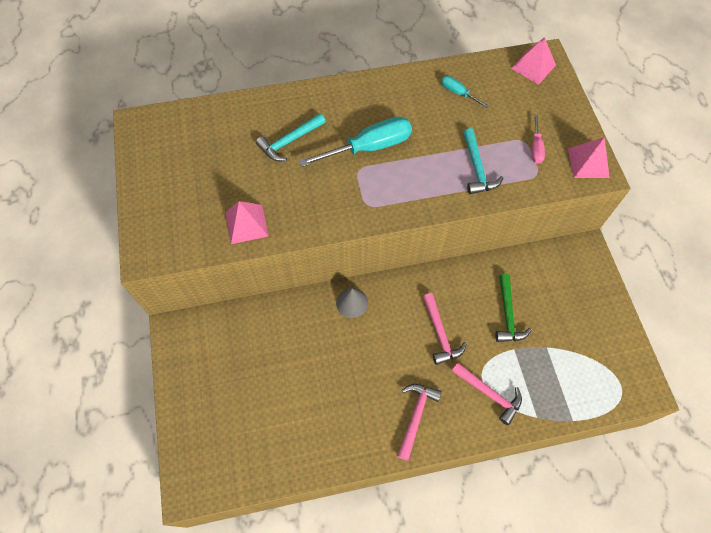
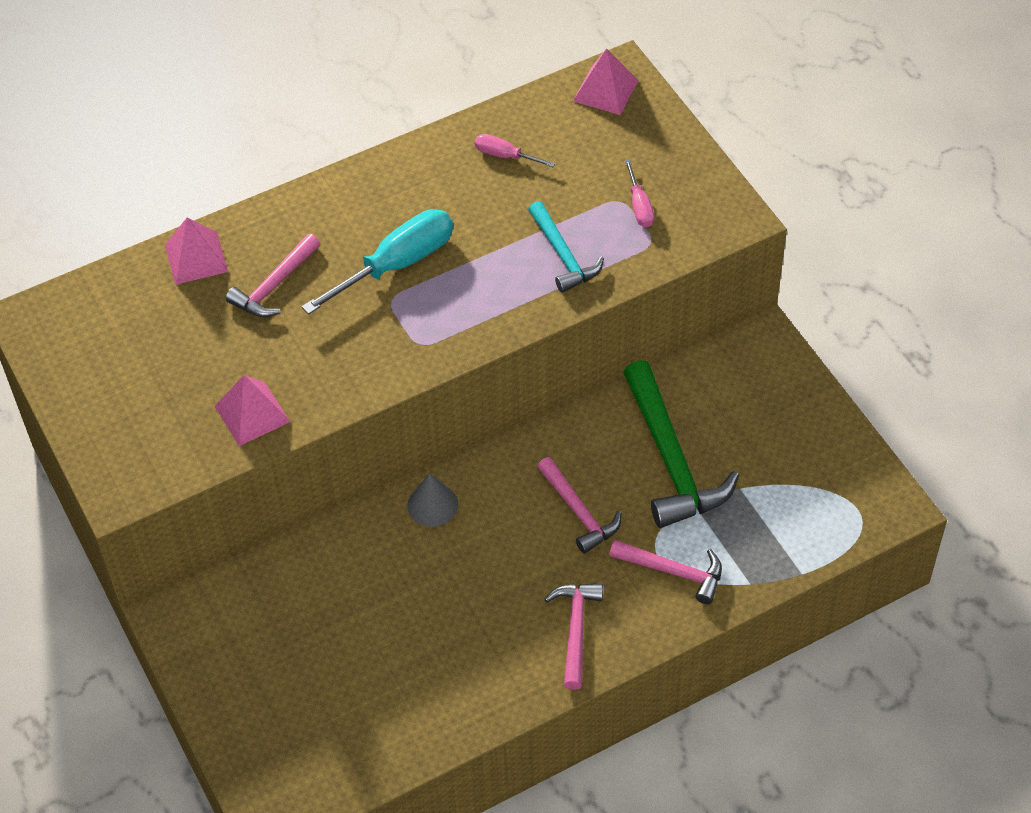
camera: 15 degrees left, 10 degrees down
turquoise hammer [256,113,326,161] -> pink hammer [226,234,320,317]
turquoise screwdriver [441,76,489,108] -> pink screwdriver [475,134,555,167]
green hammer [495,274,532,342] -> green hammer [623,360,739,528], size x1.70
pink pyramid [568,137,610,178] -> pink pyramid moved to [165,218,228,285]

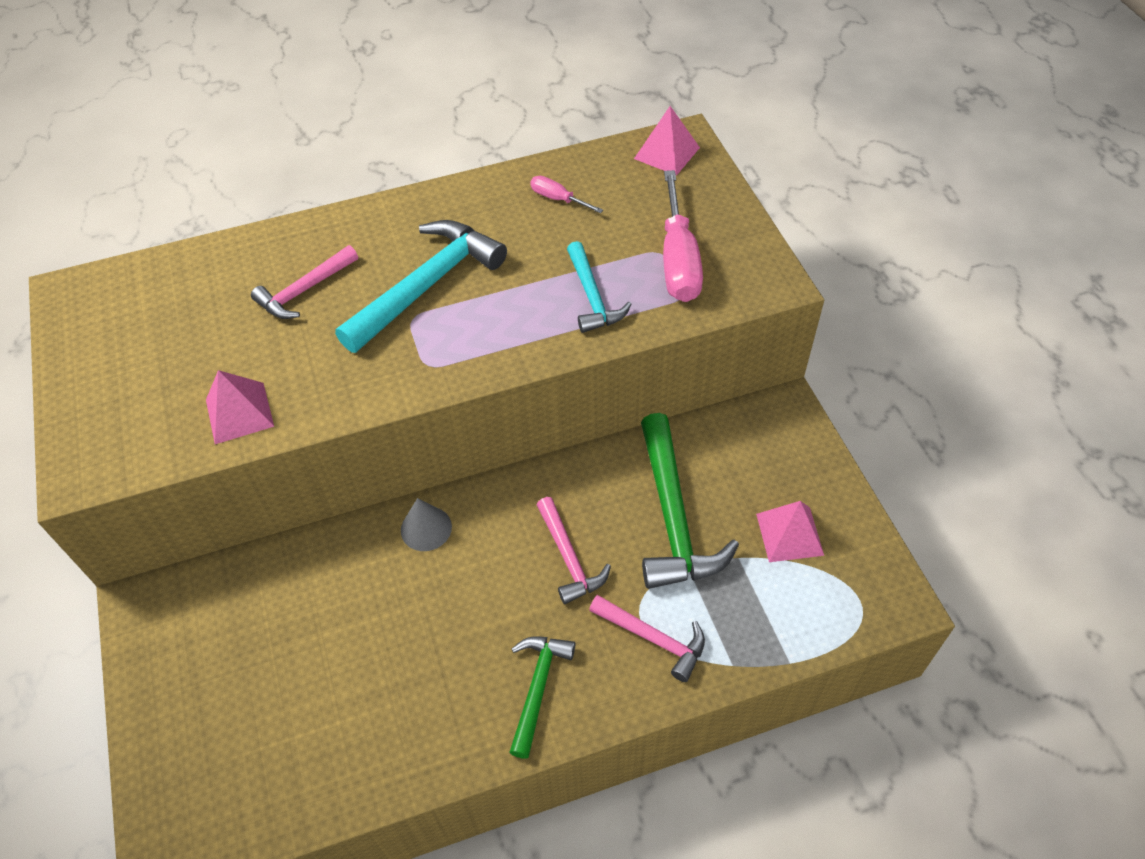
camera: 10 degrees right, 0 degrees up
pink pyramid [165,218,228,285] -> pink pyramid moved to [756,501,824,562]
turquoise screwdriver [302,209,453,315] -> turquoise hammer [335,220,507,353]
pink hammer [544,583,603,690] -> green hammer [509,636,575,759]
pink screwdriver [624,159,654,227] -> pink screwdriver [663,170,703,302], size x2.02

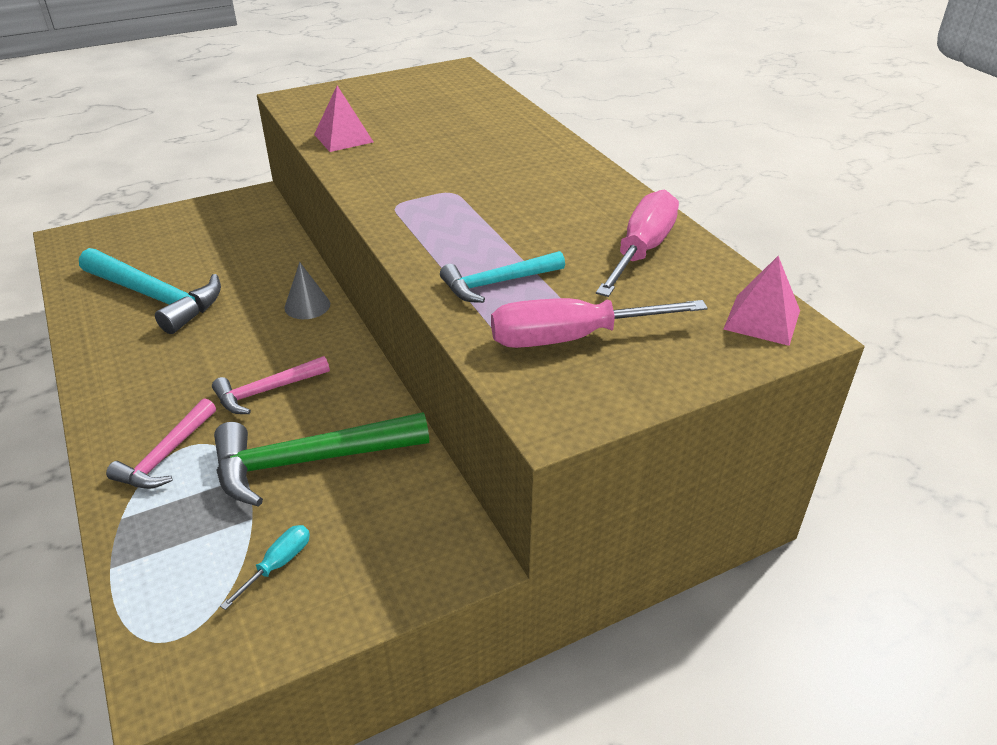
camera: 80 degrees right, 15 degrees down
pink hammer [251,245,358,319] -> none
turquoise hammer [335,220,507,353] -> turquoise hammer moved to [79,248,221,334]
green hammer [509,636,575,759] -> none
pink screwdriver [530,176,603,213] -> pink screwdriver [596,190,679,297], size x2.02
pink pyramid [756,501,824,562] -> turquoise screwdriver [220,525,310,610]

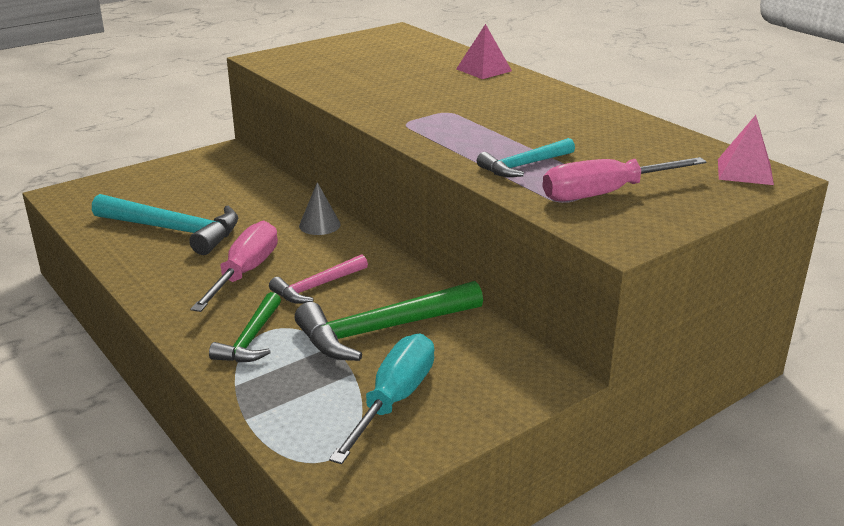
camera: 10 degrees left, 10 degrees down
pink hammer [106,398,216,489] -> green hammer [209,292,281,363]
turquoise screwdriver [220,525,310,610] -> turquoise screwdriver [329,333,434,464], size x2.02
pink pyramid [314,86,373,152] -> pink pyramid moved to [456,24,512,79]
pink screwdriver [596,190,679,297] -> pink screwdriver moved to [190,221,278,312]

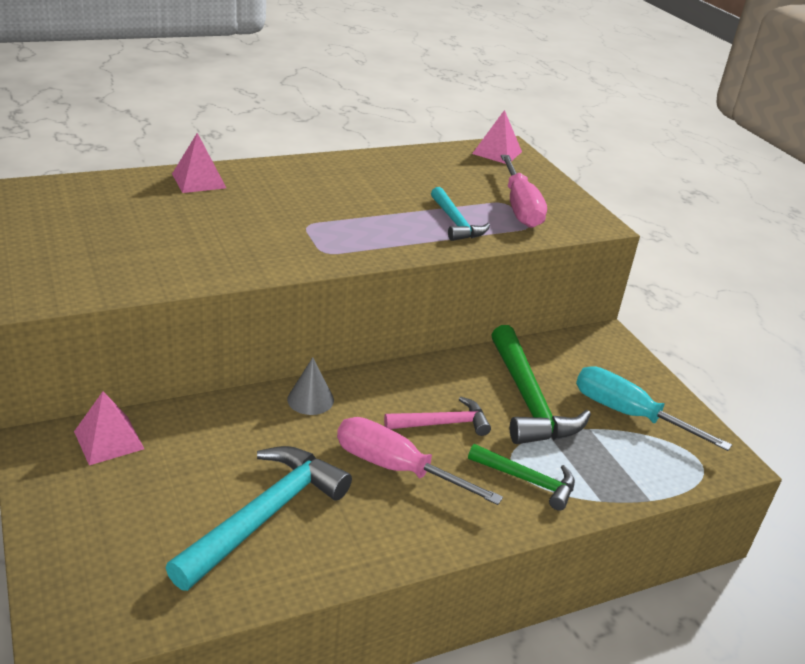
camera: 80 degrees left, 5 degrees up
pink hammer [269,254,368,304] -> pink hammer turned 75 degrees counterclockwise [384,397,491,436]
none -> pink pyramid [74,391,144,465]

